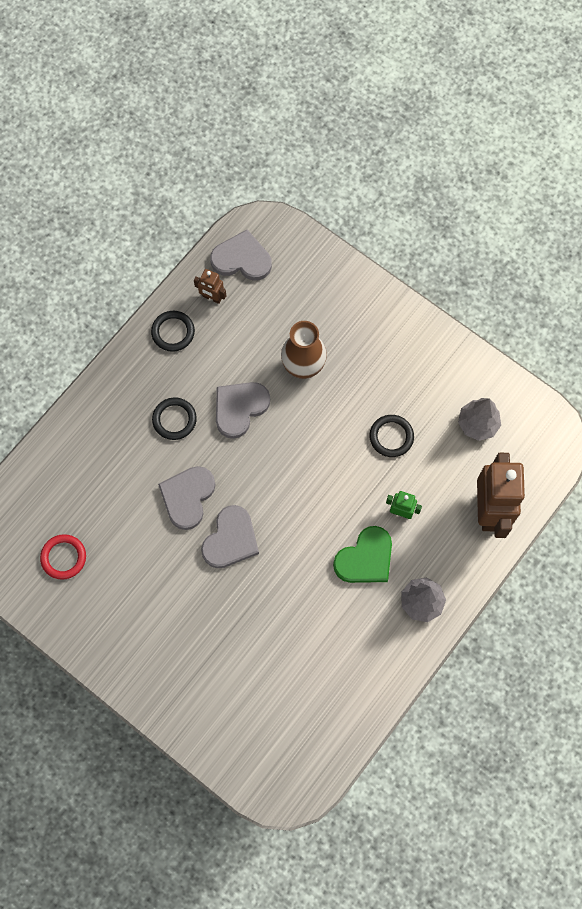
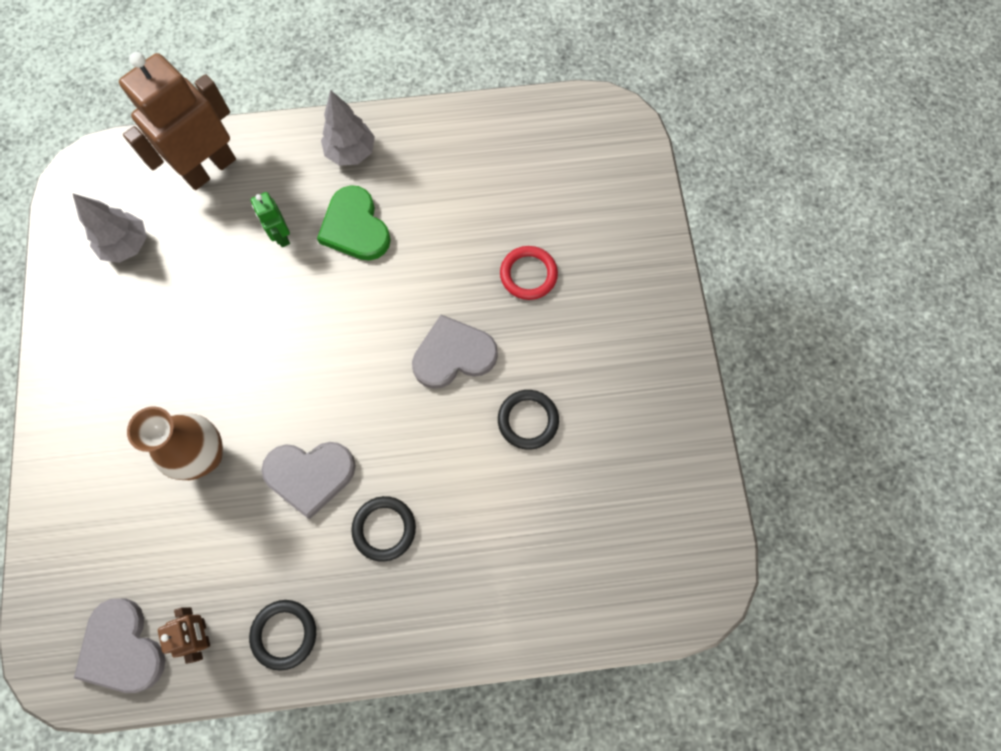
camera: 135 degrees left, 0 degrees up
red ring [40,534,86,580] -> red ring moved to [500,246,558,300]
grey heart [158,466,216,530] -> none
green heart [333,526,392,583] -> green heart turned 120 degrees counterclockwise [317,185,391,261]
black ring [369,415,414,457] -> black ring moved to [498,390,559,450]

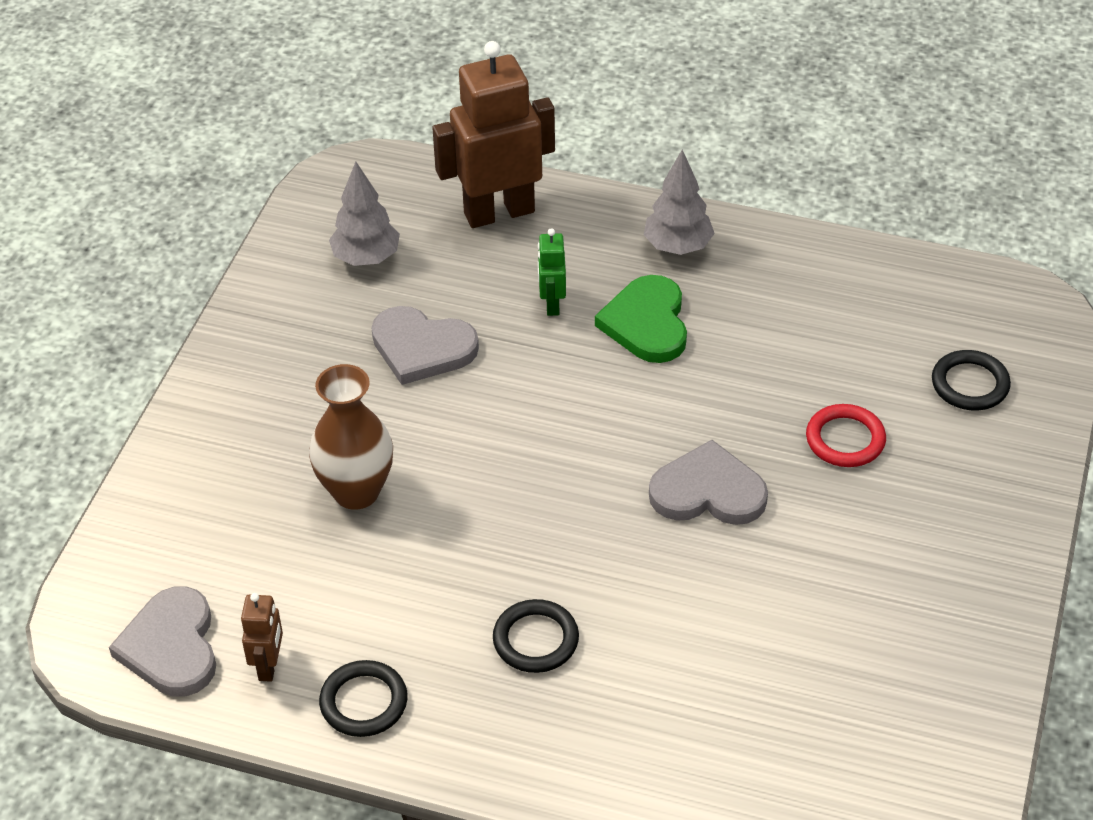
camera: 25 degrees right, 25 degrees down
grey heart [262,442,356,519] -> grey heart moved to [371,306,479,385]
black ring [498,390,559,450] -> black ring moved to [932,350,1011,410]

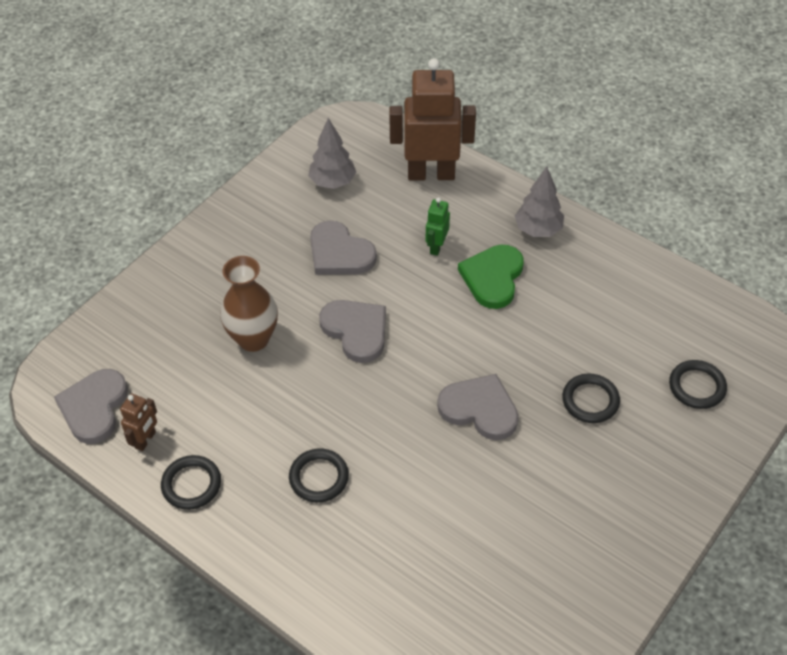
camera: 20 degrees right, 5 degrees up
red ring [806,404,886,467] -> black ring [562,373,620,423]
none -> grey heart [319,300,386,363]

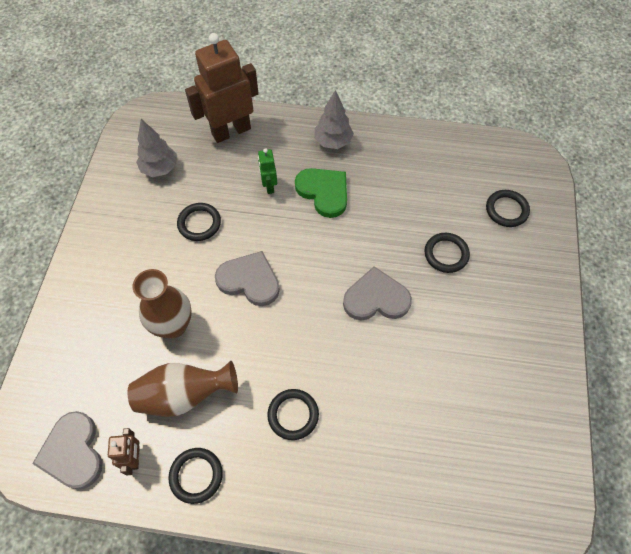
camera: 30 degrees left, 10 degrees up
grey heart [310,221,377,275] -> black ring [177,203,221,241]
green heart [458,245,524,309] -> green heart turned 150 degrees clockwise [295,168,347,218]
none -> brown vase [127,361,238,417]

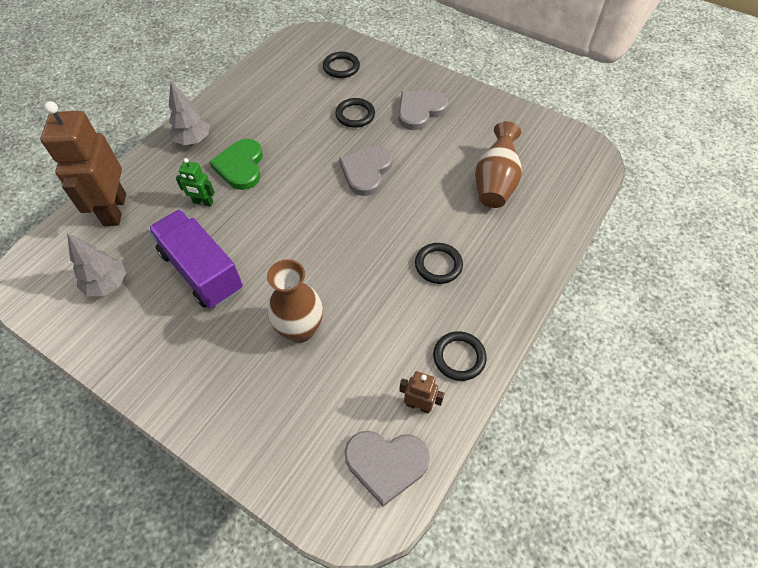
camera: 65 degrees left, 5 degrees down
brown vase [127,361,238,417] -> brown vase moved to [475,121,522,208]
black ring [177,203,221,241] -> purple truck [148,210,243,308]
grey heart [215,251,280,306] -> grey heart moved to [399,91,449,130]
green heart [295,168,347,218] -> green heart turned 75 degrees counterclockwise [210,139,263,190]

